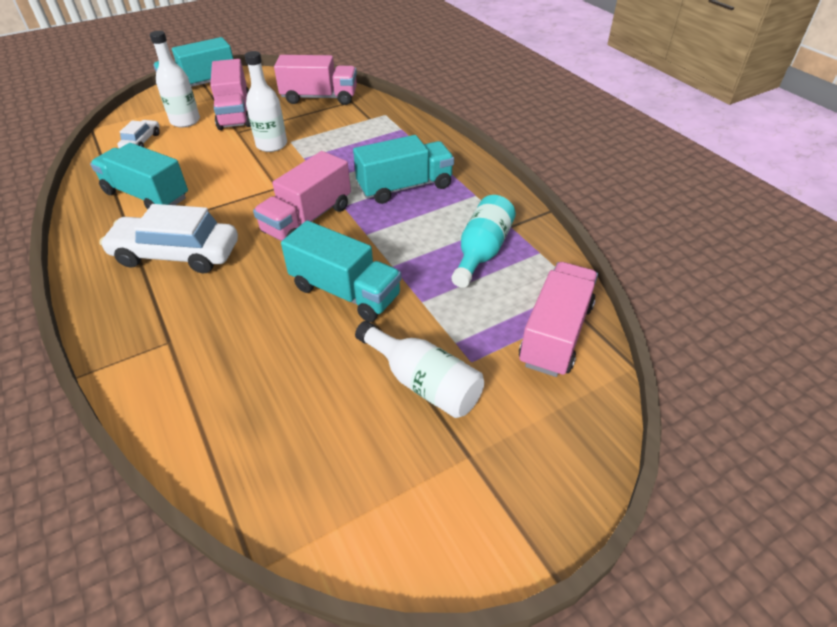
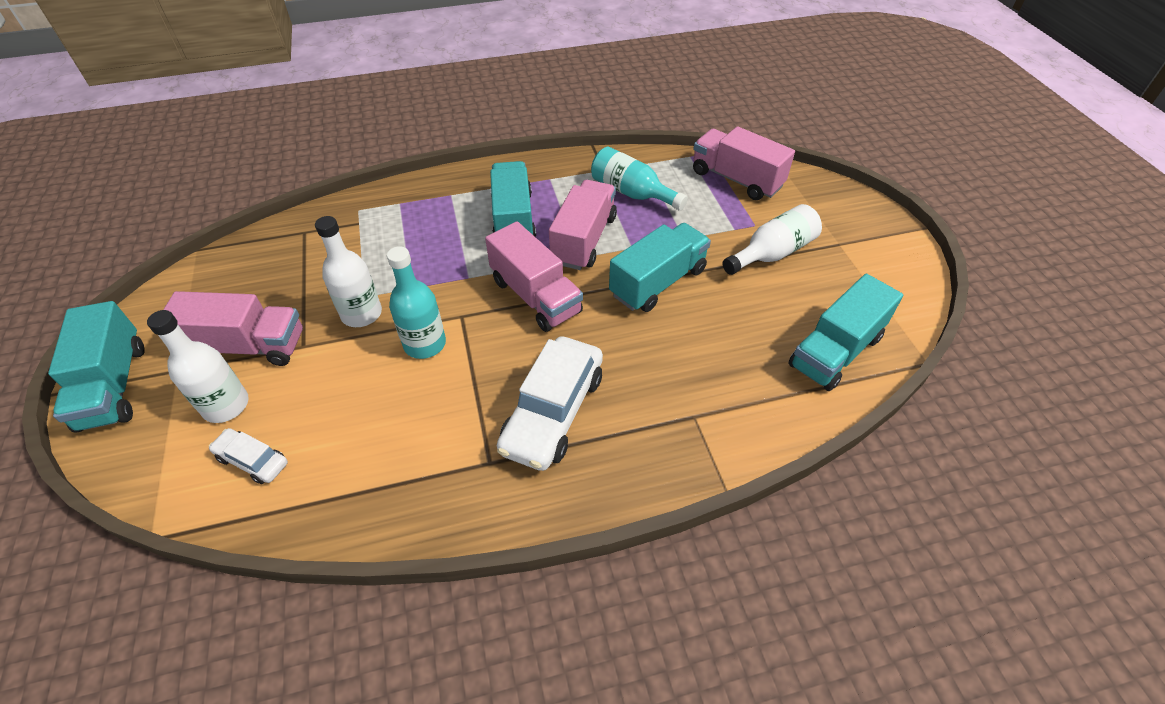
camera: 75 degrees left, 5 degrees up
turquoise truck [90,143,188,209] -> turquoise truck moved to [788,274,903,391]
pink truck [274,55,357,105] -> pink truck moved to [549,180,617,270]
none -> turquoise bottle [387,246,446,359]

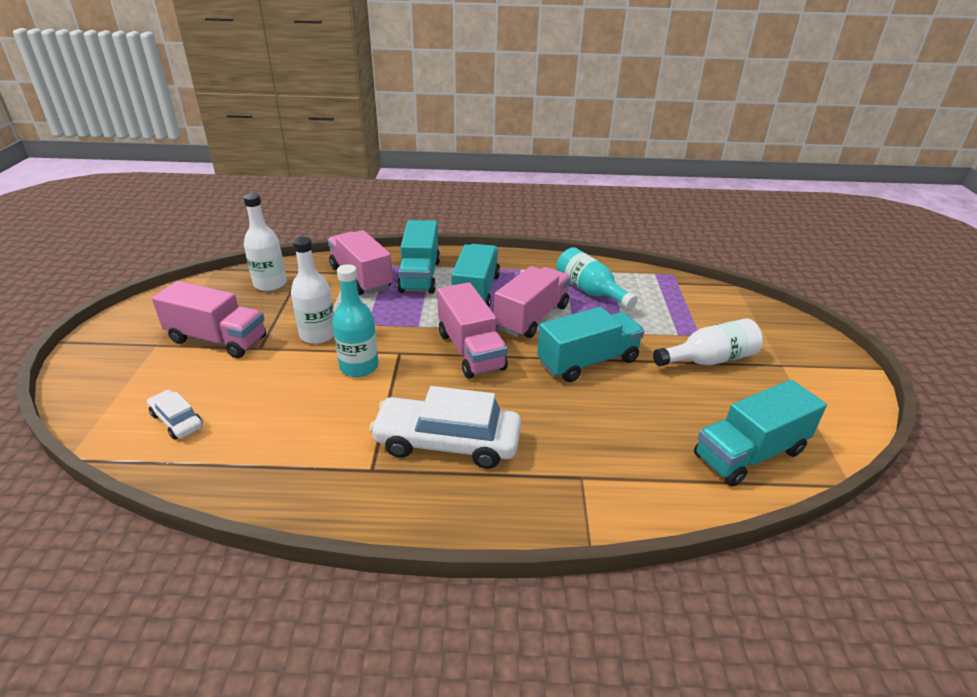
camera: 15 degrees right, 15 degrees down
turquoise truck [48,301,145,432] -> turquoise truck moved to [397,220,440,294]
white bottle [147,310,249,423] -> white bottle moved to [243,193,287,291]
white car [497,336,603,471] -> white car turned 60 degrees clockwise [369,386,521,469]
pink truck [693,126,795,200] -> pink truck moved to [328,230,393,295]

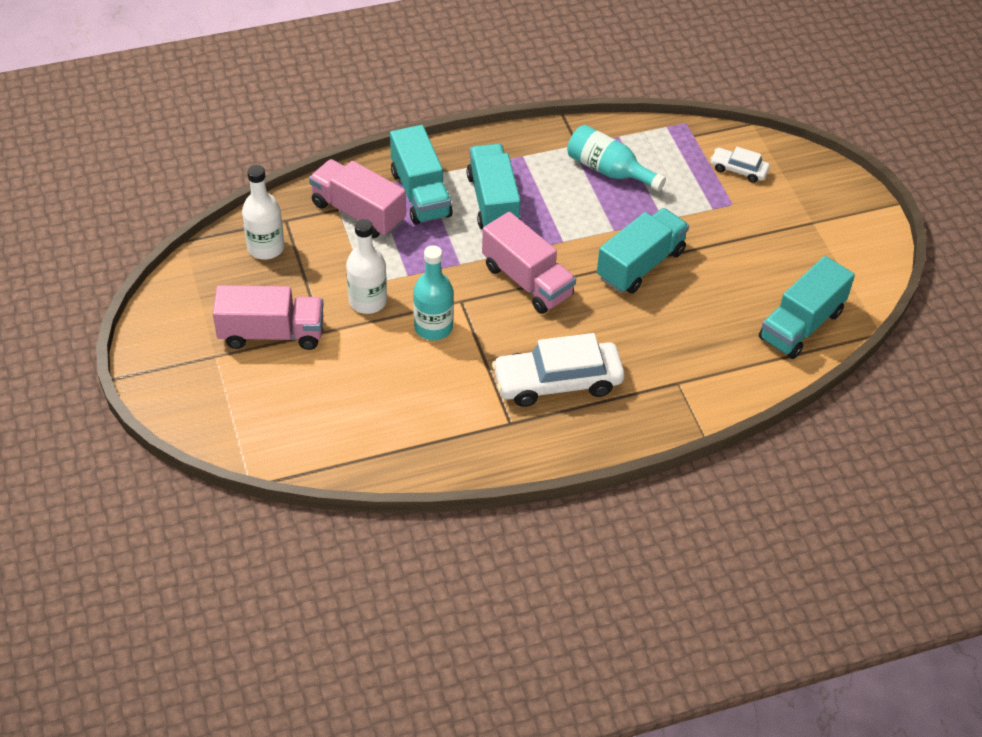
camera: 20 degrees left, 15 degrees up
white car [147,390,203,439] -> white car moved to [710,147,770,183]
pink truck [494,266,571,338] -> none
white bottle [653,318,763,366] -> none

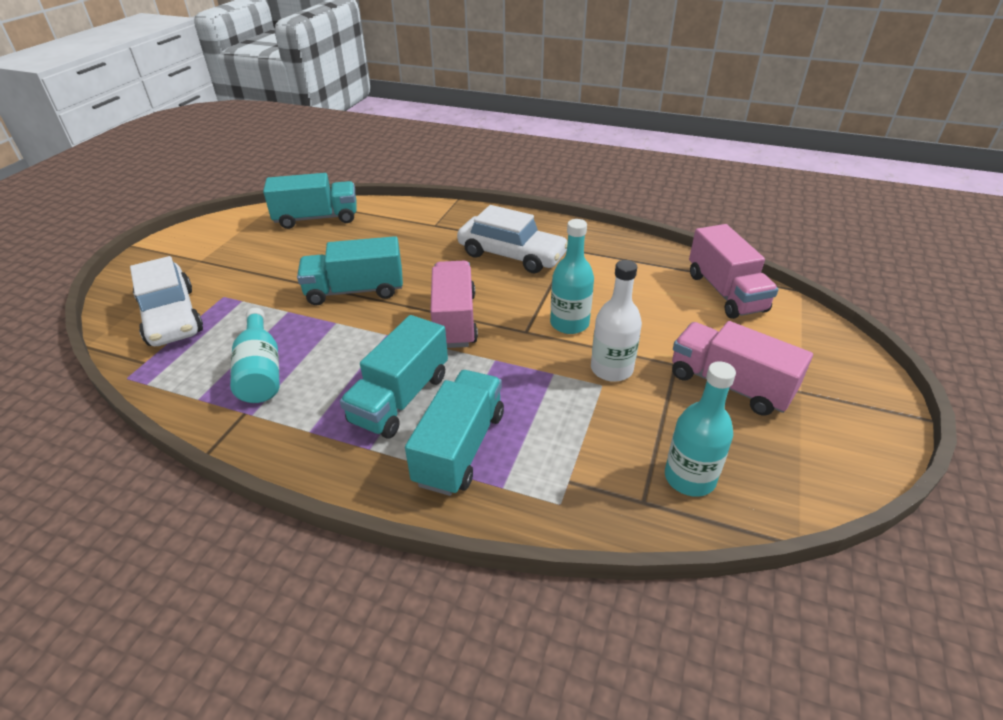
camera: 140 degrees left, 10 degrees down
white bottle [242,165,284,260] -> turquoise bottle [665,361,736,497]
pink truck [309,159,406,238] -> pink truck moved to [689,224,778,319]
white car [710,147,770,183] -> white car [130,256,203,346], size x1.96

